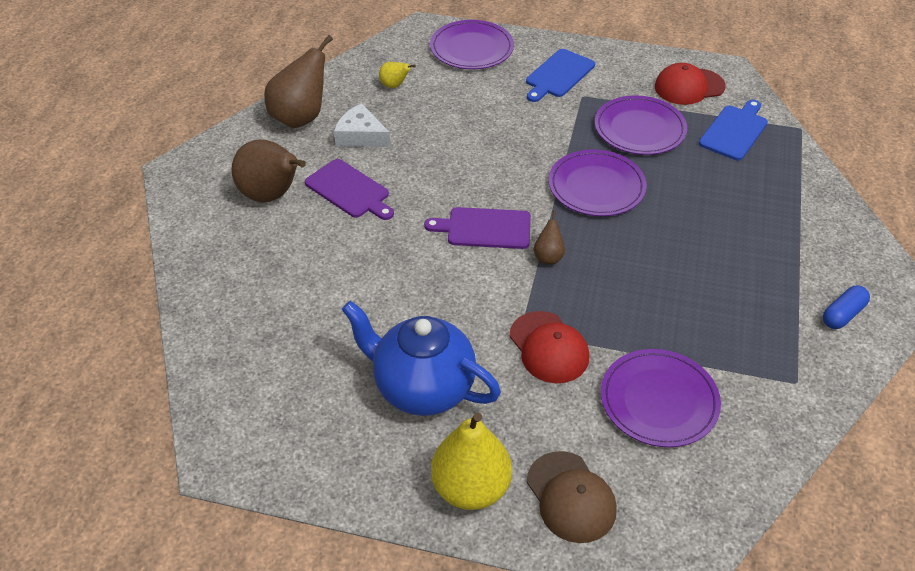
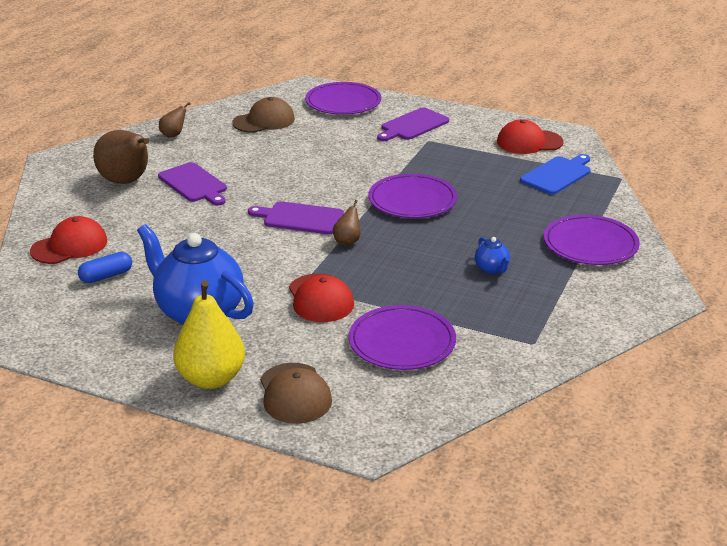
camera: 10 degrees right, 15 degrees down
brown pear [264,35,333,128] -> brown pear [159,102,190,138], size x0.48
white cheese [334,103,390,147] -> none
yellow pear [379,62,416,88] -> brown cap [232,97,295,133]
blue cutting board [526,49,595,102] -> purple cutting board [377,107,449,141]
purple plate [595,96,687,155] -> purple plate moved to [544,215,640,265]
blue capsule [823,285,870,329] -> blue capsule moved to [78,252,132,283]
none -> red cap [30,216,107,264]
none -> blue teapot [475,237,510,274]

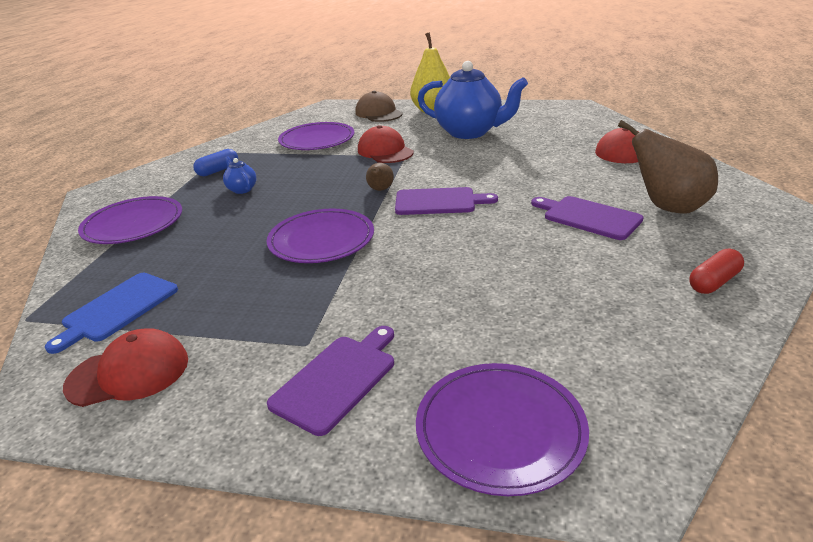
camera: 170 degrees right, 0 degrees up
blue capsule [78,252,132,283] -> blue capsule moved to [193,149,238,176]
brown pear [159,102,190,138] -> red capsule [689,248,744,294]
brown cap [232,97,295,133] -> none

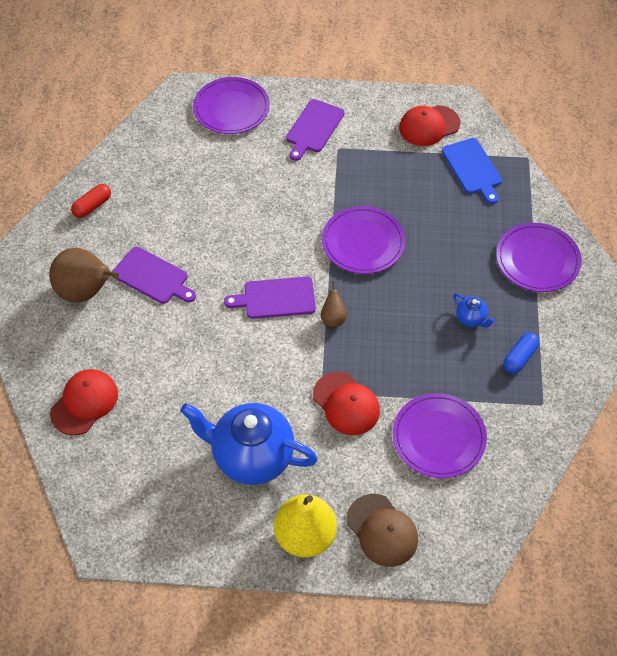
camera: 170 degrees right, 25 degrees up
blue cutting board [45,273,178,354] -> blue cutting board turned 135 degrees clockwise [442,138,502,204]

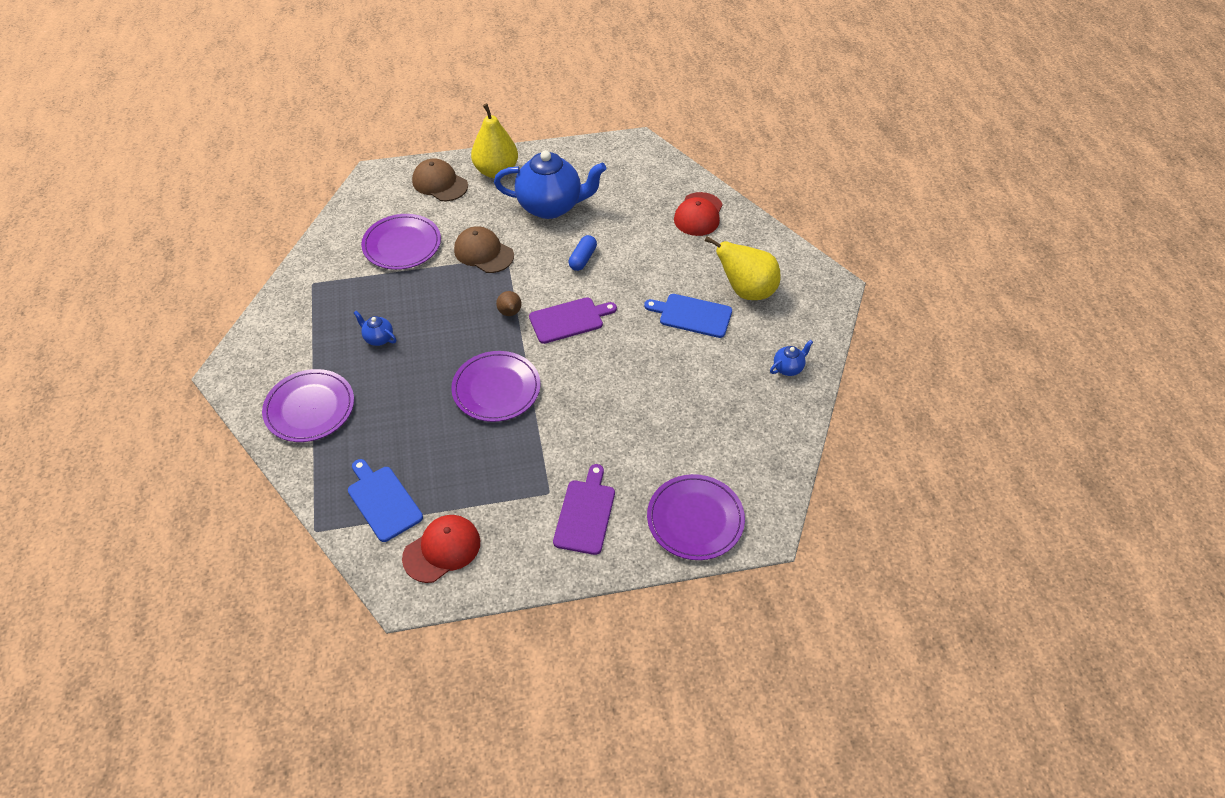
camera: 165 degrees right, 5 degrees down
brown pear [49,248,119,303] -> yellow pear [705,236,781,300]
red capsule [71,184,111,218] -> blue teapot [770,340,813,376]
purple cutting board [112,247,196,304] -> blue cutting board [644,294,732,338]
red cap [313,372,380,435] -> brown cap [454,226,514,273]
blue capsule [503,333,539,373] -> blue capsule moved to [569,235,597,271]

